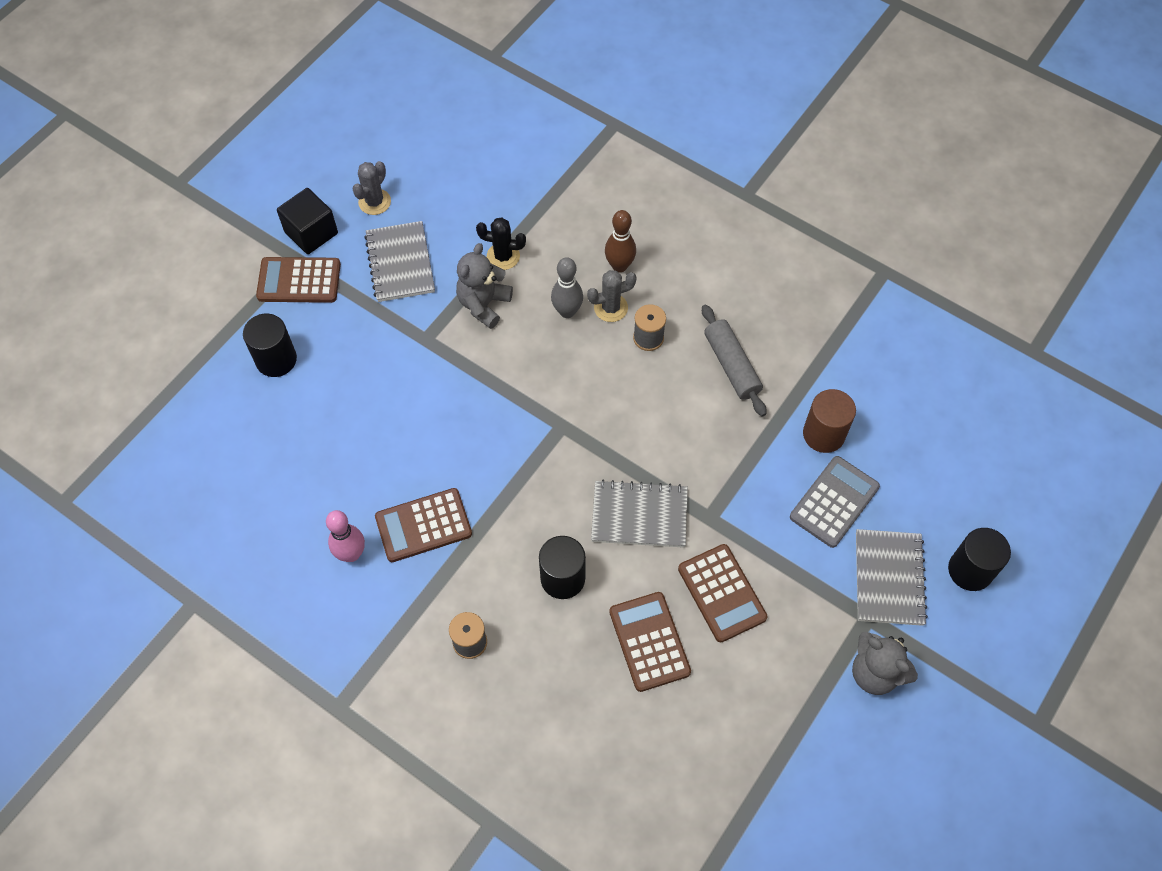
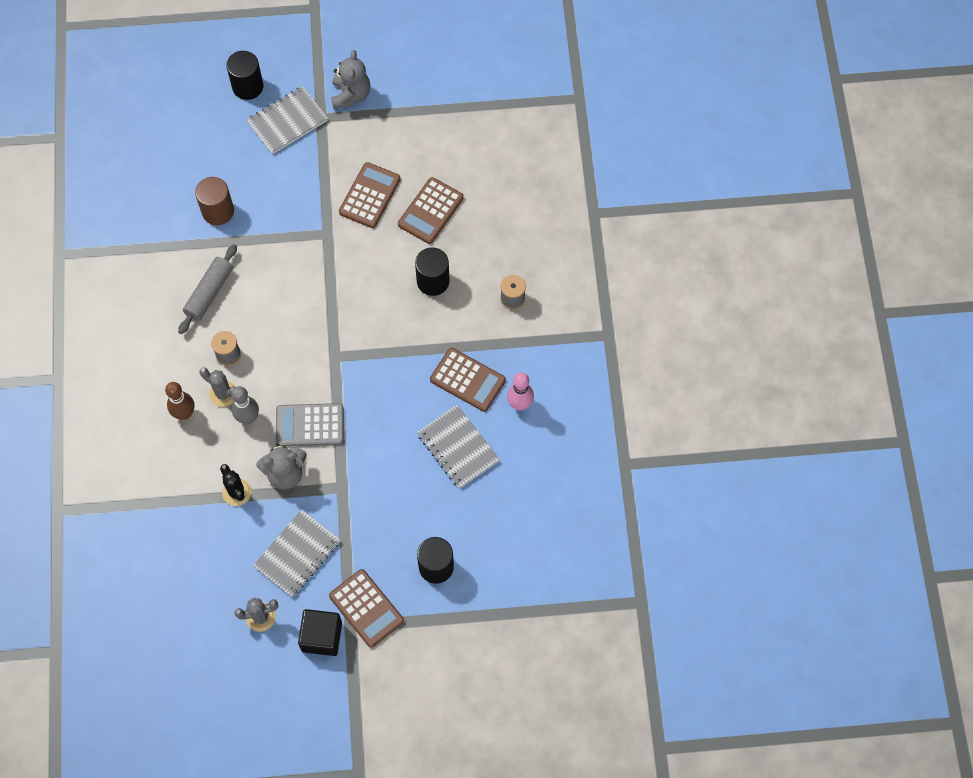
camera: 130 degrees left, 5 degrees up
grey notebook [591,480,688,548] -> grey notebook moved to [417,405,500,489]
grey calculator [790,456,880,548] -> grey calculator moved to [276,403,344,446]

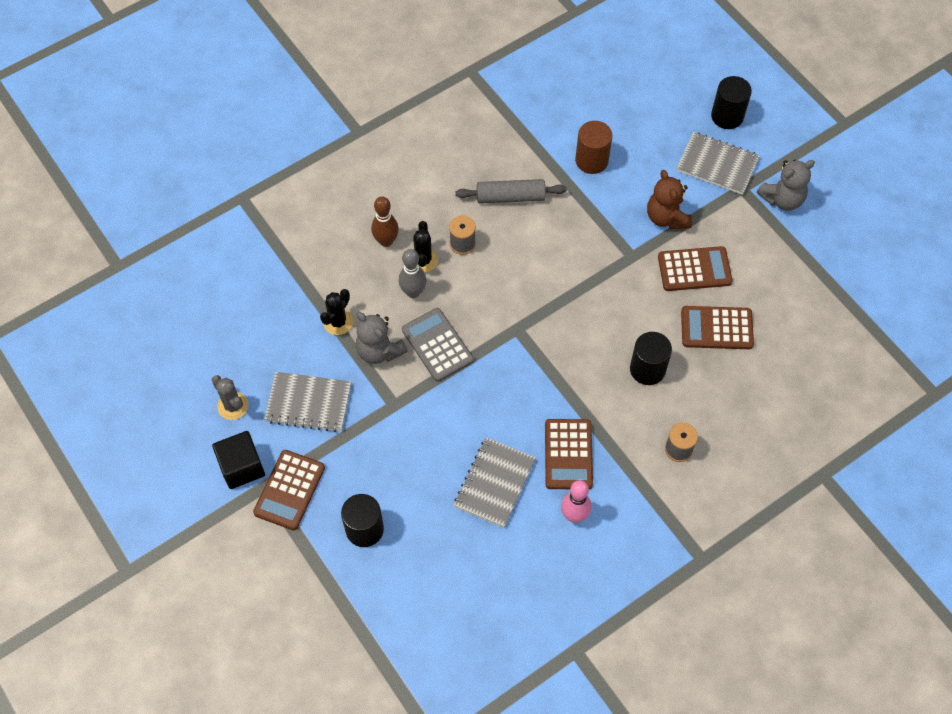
camera: 60 degrees right, 5 degrees down
grey cactus [200,367,236,407] -> black cactus [413,221,438,273]
none -> brown teddy bear [647,170,692,229]

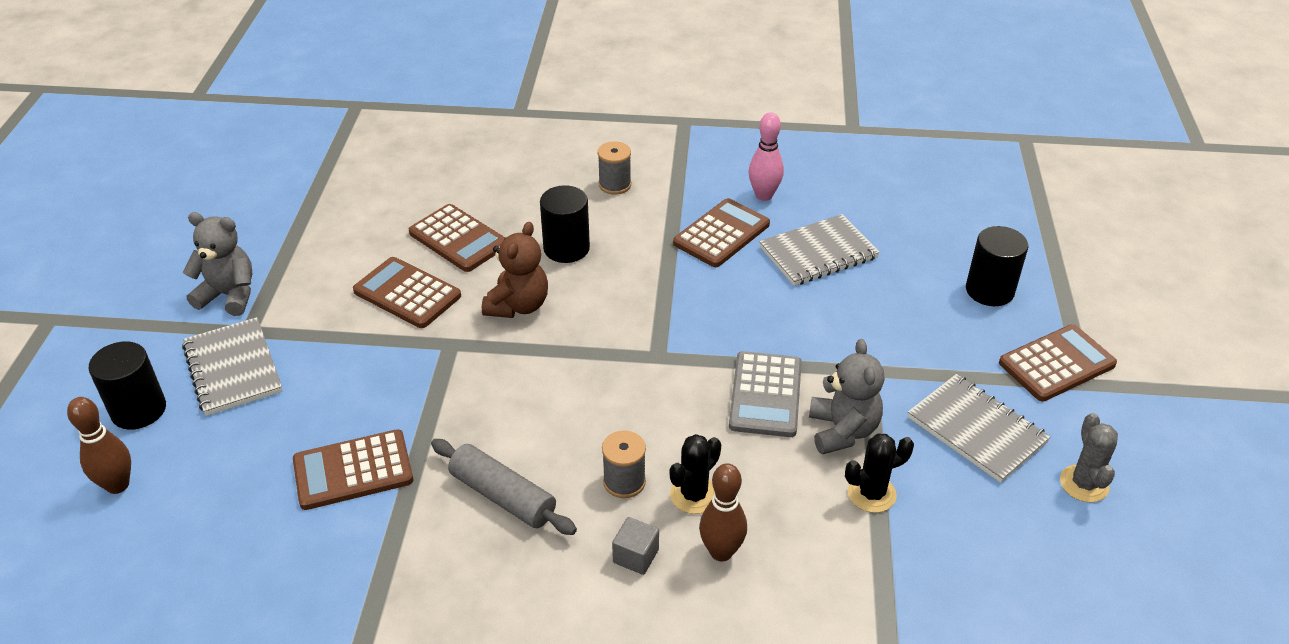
camera: 140 degrees left, 20 degrees down
black cube [212,431,265,489] -> none
grey bowling pin [399,249,427,298] -> none
brown cylinder [575,121,612,174] -> brown calculator [293,429,413,510]
brown teddy bear [647,170,692,229] -> brown teddy bear moved to [482,222,548,318]
none -> brown bowling pin [67,397,131,494]
none -> grey cube [612,517,659,575]

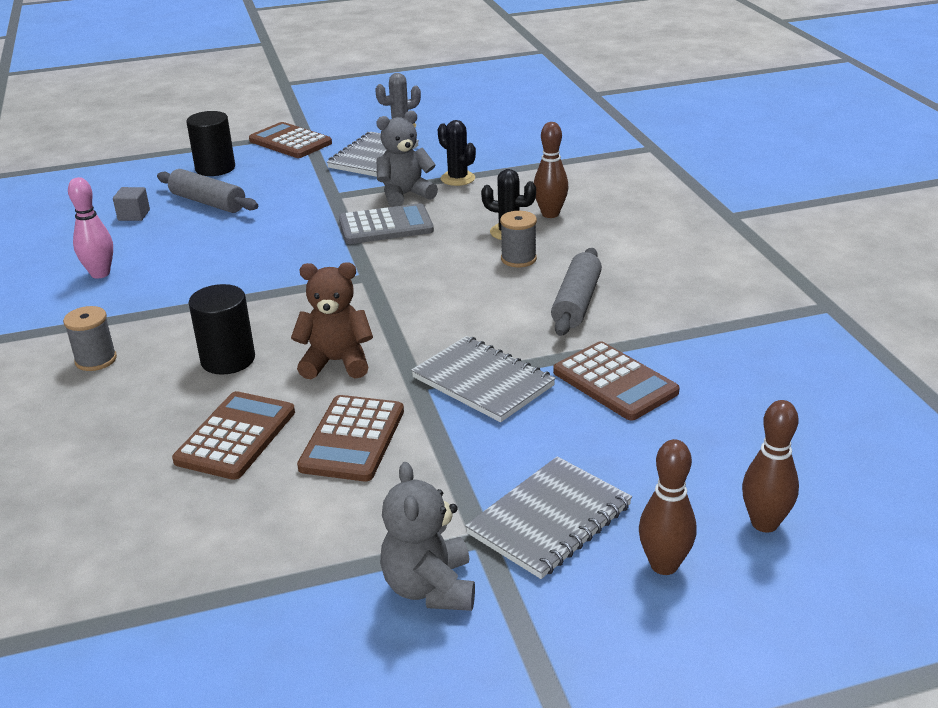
camera: 110 degrees left, 10 degrees down
black cylinder [88,341,166,430] -> brown bowling pin [639,439,696,575]
grey cube [612,517,659,575] -> grey cube moved to [113,187,150,221]
brown calculator [673,198,770,267] -> none
grey notebook [759,214,880,286] -> grey notebook moved to [411,336,556,422]
none -> grey rolling pin [157,169,258,213]

